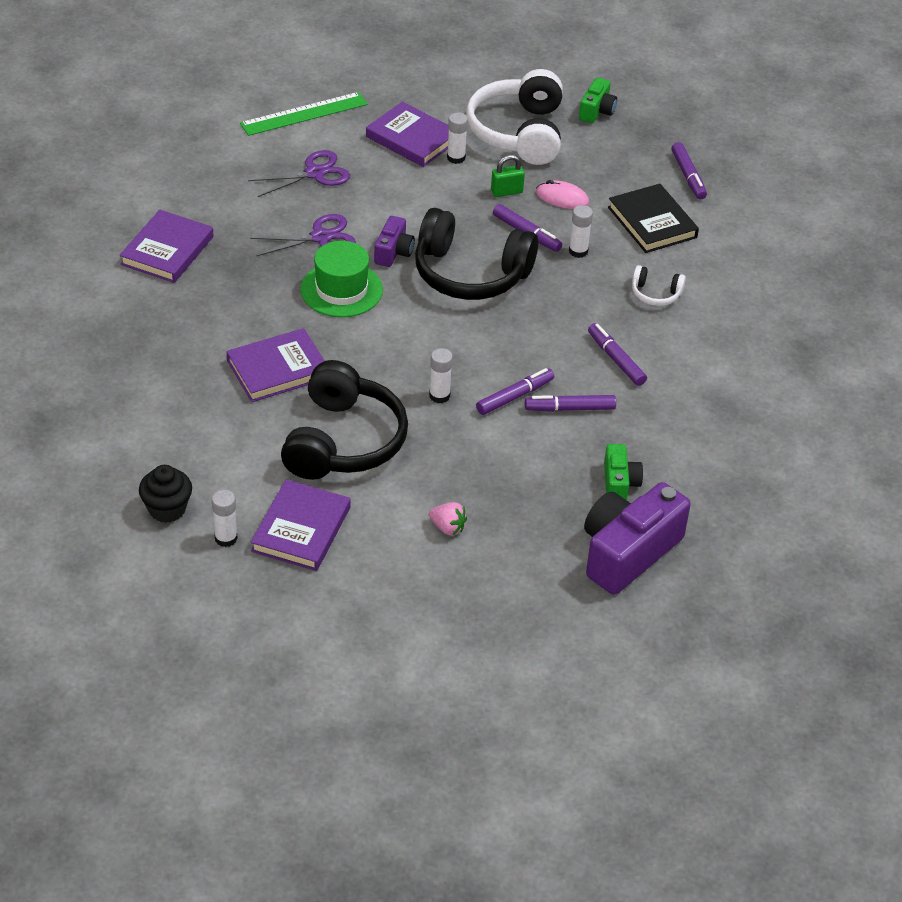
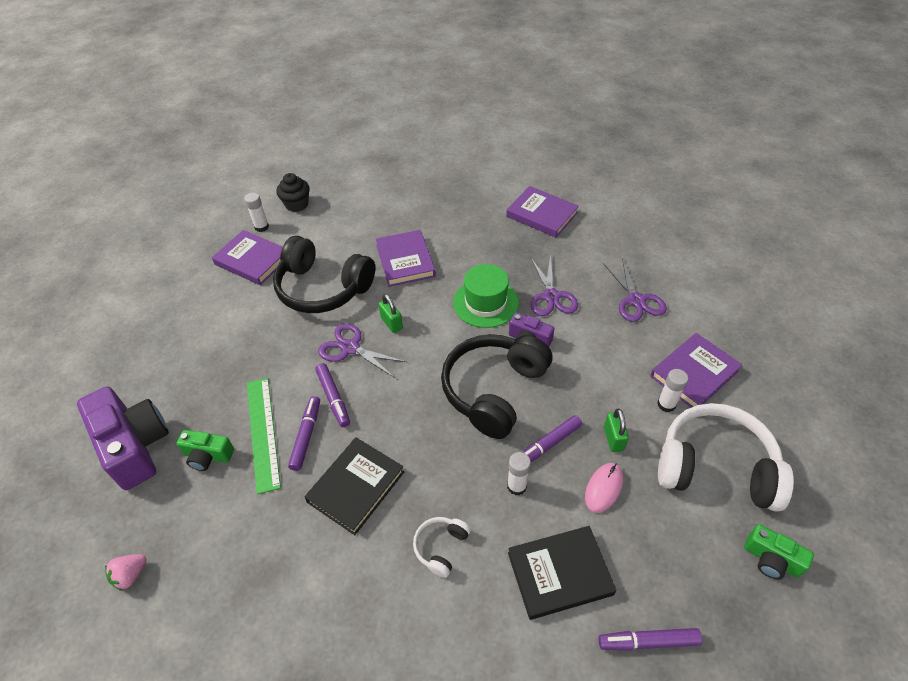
camera: 105 degrees right, 5 degrees up
green ruler [240,92,368,136] -> green ruler moved to [247,378,281,494]
white glue stick [429,348,453,403] -> purple scissors [318,323,407,378]
pink strawberry [429,502,467,535] -> pink strawberry moved to [105,554,147,591]
purple marker [588,323,647,386] -> black book [304,437,404,535]
none -> green padlock [378,294,403,333]

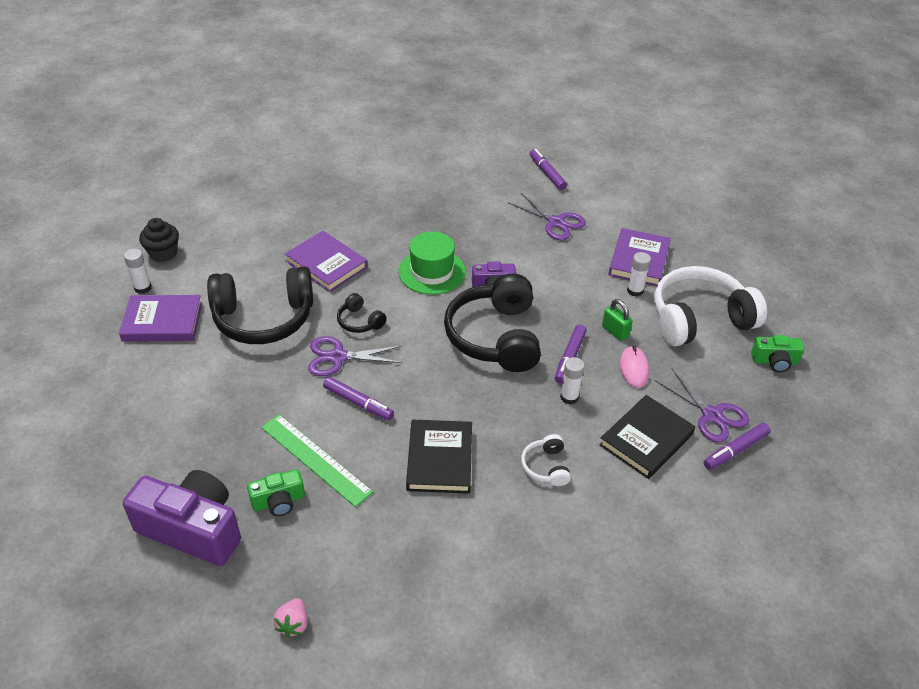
camera: 35 degrees left, 5 degrees down
purple marker [288,396,320,471] -> purple marker moved to [530,149,567,190]
green padlock [378,294,403,333] -> black headphones [337,293,387,333]
purple book [506,186,579,238] -> none
purple scissors [530,255,578,316] -> purple scissors moved to [655,369,749,443]

